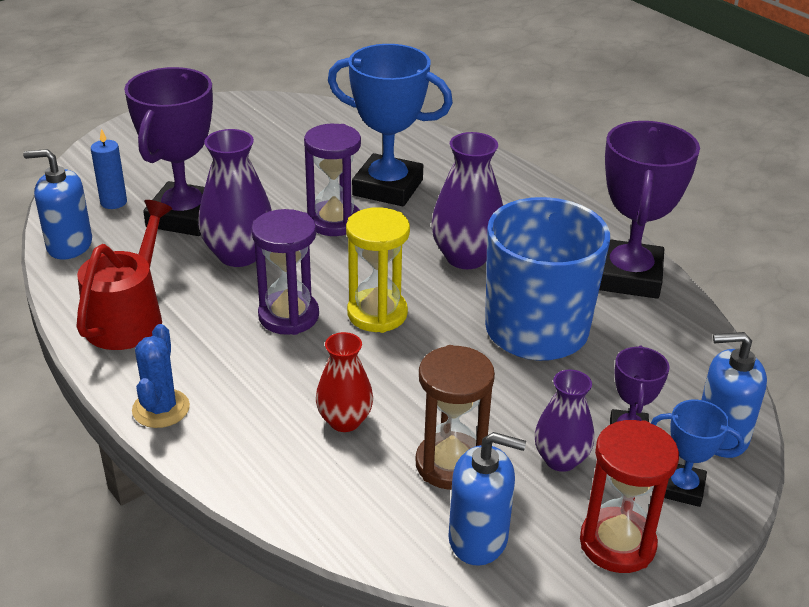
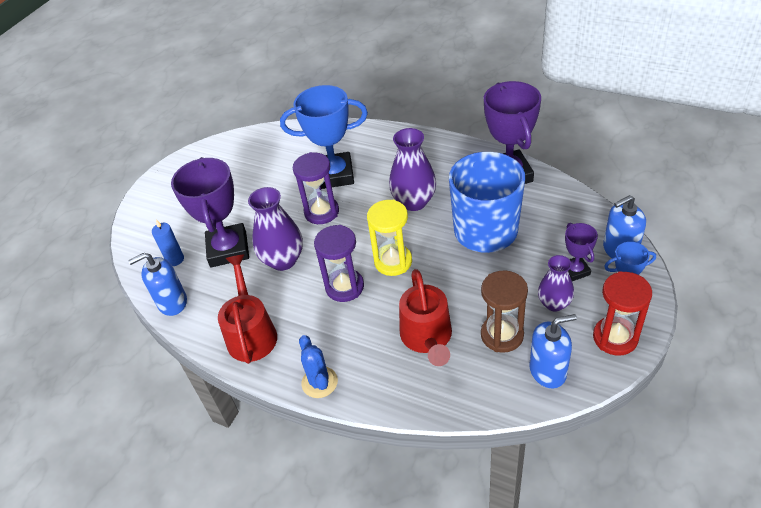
camera: 20 degrees left, 10 degrees up
red vase [316,332,373,432] -> red watering can [399,269,452,366]

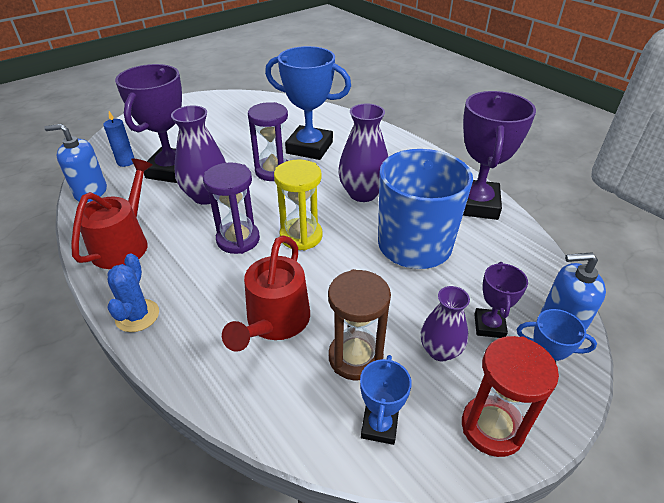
camera: 20 degrees right, 5 degrees down
blue soap dispenser [529,314,577,388] -> blue trophy [360,355,412,445]

